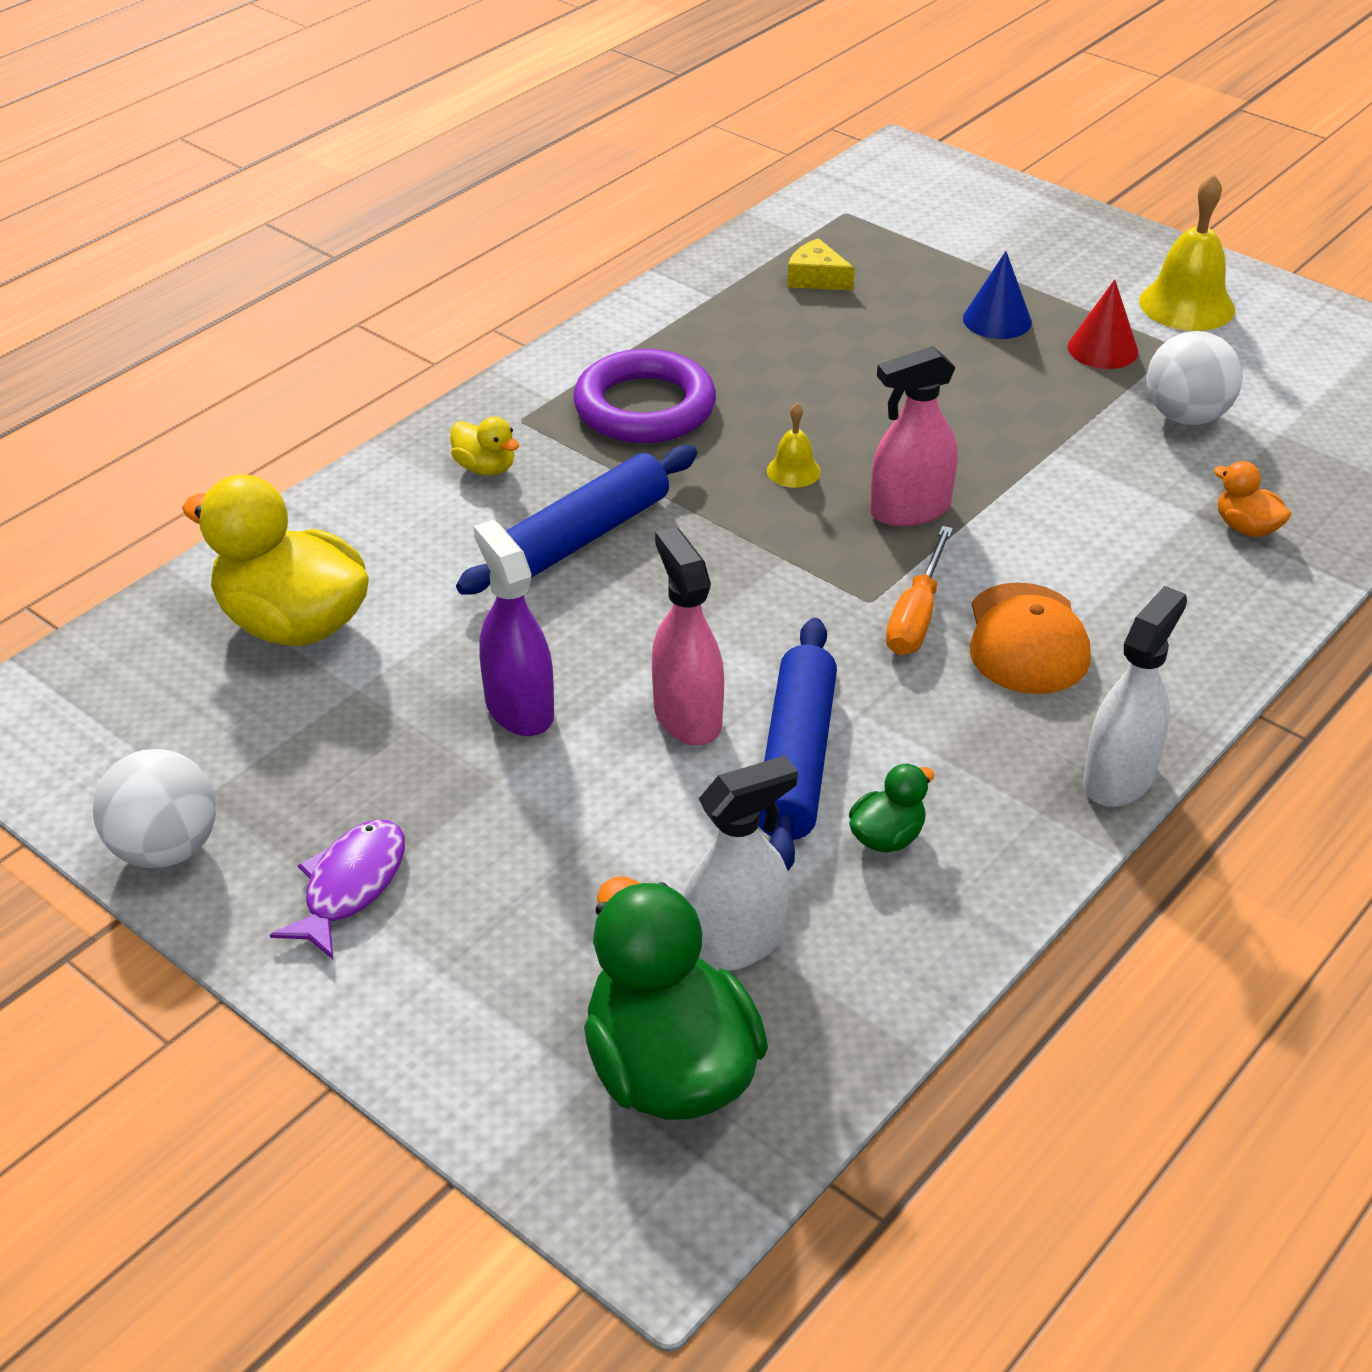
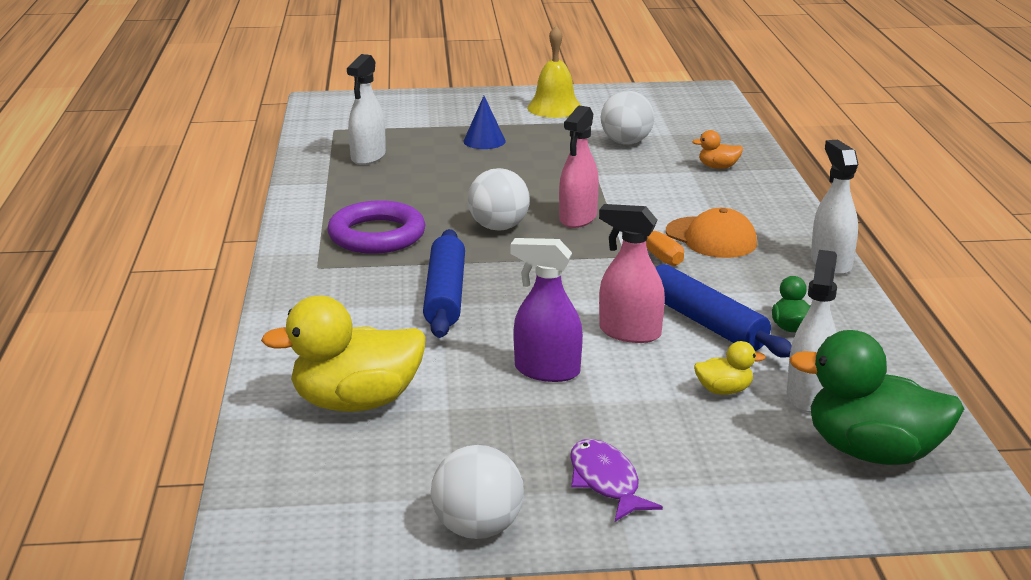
camera: 45 degrees left, 15 degrees down
yellow duck [450,417,519,475] -> yellow duck moved to [694,341,766,395]
yellow bell [767,403,821,488] -> white ball [468,168,530,231]
yellow cheese [787,238,854,290] -> white spray bottle [347,54,386,165]
red cone [1068,279,1138,369] -> none

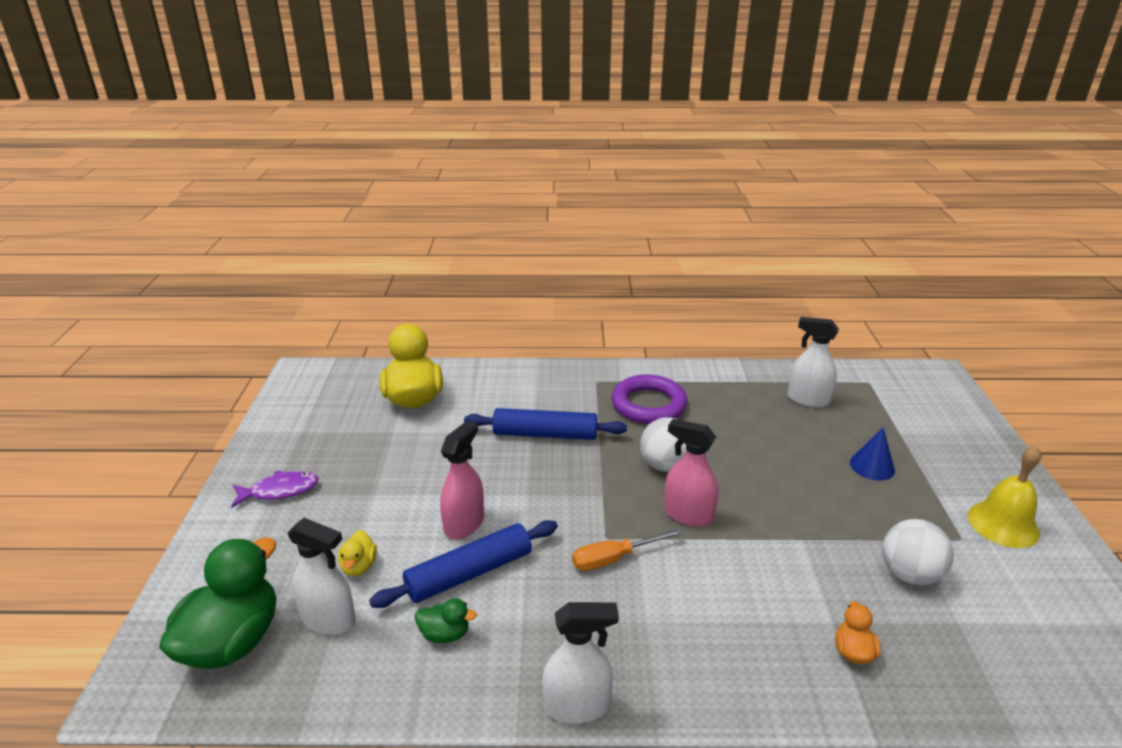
camera: 95 degrees right, 5 degrees up
white ball [431,445,524,539] -> none
purple spray bottle [510,238,583,382] -> none
orange cap [666,208,757,258] -> none

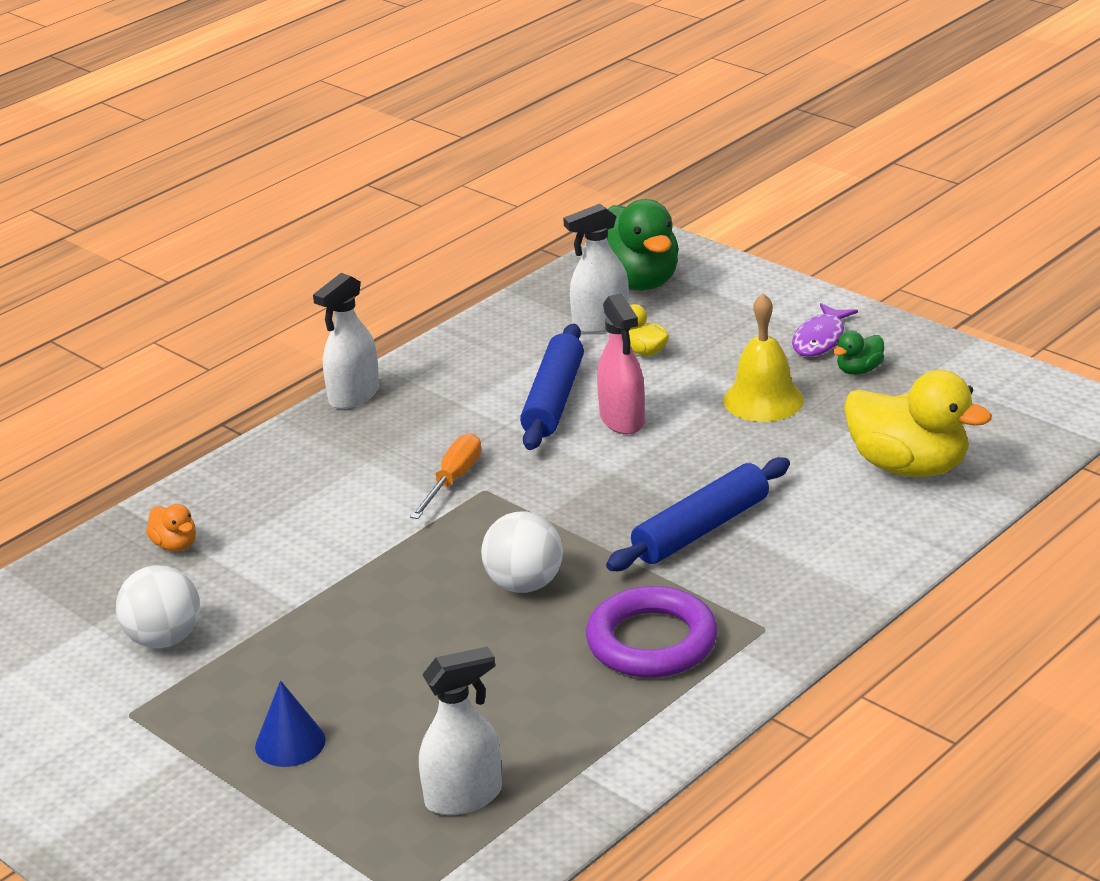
camera: 135 degrees right, 0 degrees up
green duck [415,598,477,643] -> green duck moved to [833,331,884,375]
pink spray bottle [664,419,718,527] -> none
yellow bell [968,445,1042,548] -> yellow bell moved to [723,293,804,422]

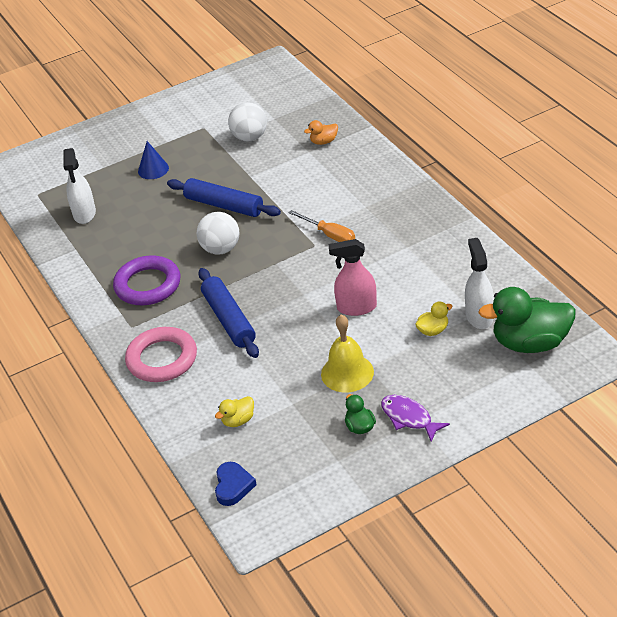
camera: 110 degrees right, 10 degrees up
white spray bottle [313,273,379,409] -> none
blue rolling pin [520,324,584,450] -> blue rolling pin moved to [167,178,281,217]
yellow duck [844,370,992,477] -> yellow duck [215,396,254,427], size x0.45
none -> pink ring [125,327,197,382]
none -> blue heart [215,462,256,506]

